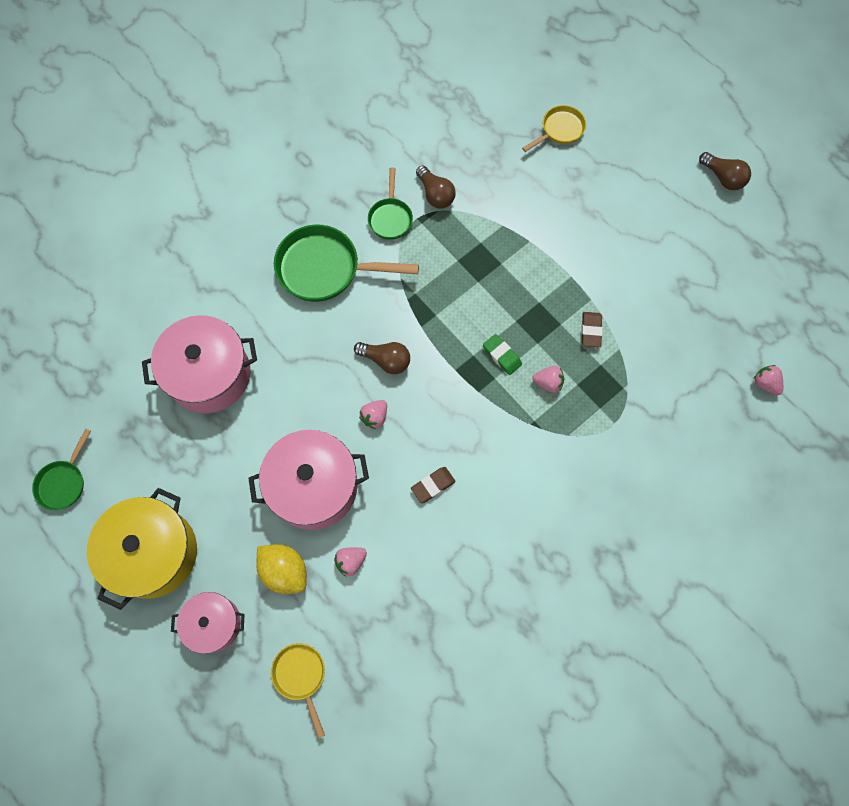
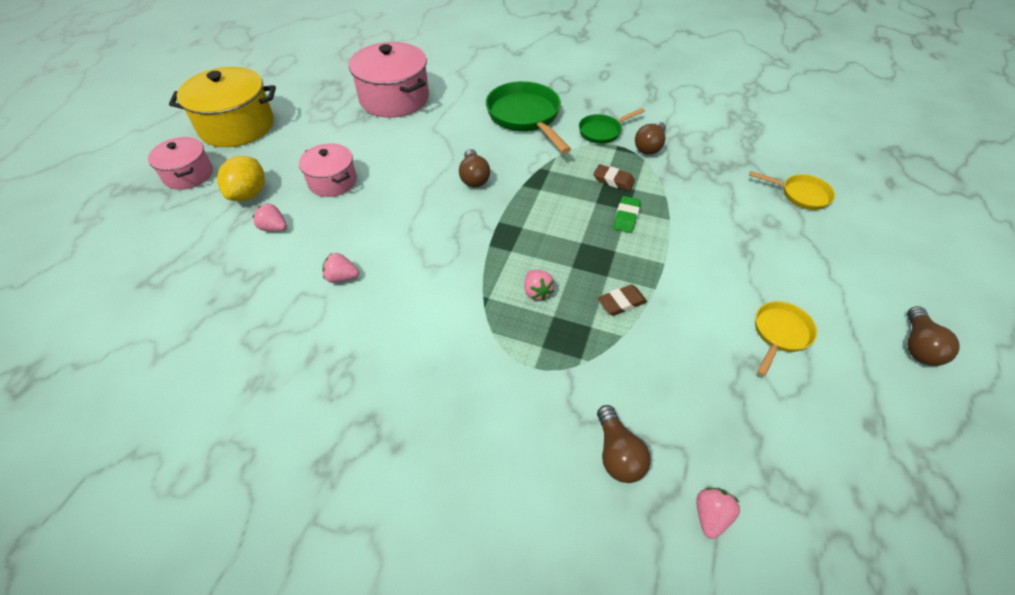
camera: 60 degrees right, 20 degrees down
green pan [32,429,91,510] -> none
pink pot [248,430,369,530] -> pink pot [299,143,357,197], size x0.60
yellow pan [271,643,325,739] -> yellow pan moved to [755,301,817,376]
pink strawberry [359,400,387,429] -> pink strawberry moved to [323,253,359,283]
brown eraser [411,467,456,503] -> brown eraser moved to [593,164,635,191]
green eraser [483,334,522,375] -> green eraser moved to [613,196,641,233]
none -> brown light bulb [597,405,651,483]

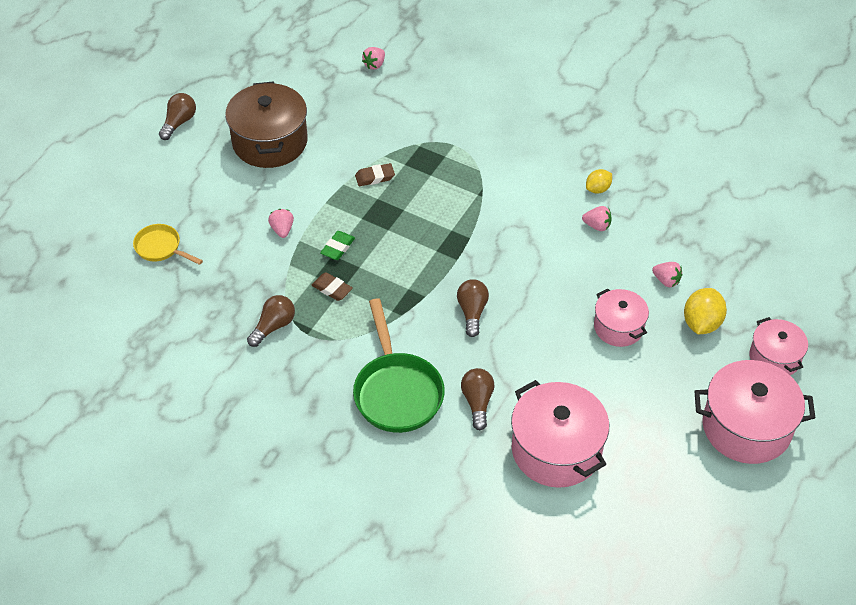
camera: 170 degrees left, 0 degrees up
yellow pot [169,67,276,147] -> pink pot [695,360,815,464]
pink strawberry [524,270,555,301] -> pink strawberry moved to [268,209,294,238]
green pan [579,108,645,144] -> none
brown light bulb [597,405,651,483] -> brown light bulb moved to [461,368,495,430]
yellow pan [755,301,817,376] -> brown pot [225,81,308,168]
none -> yellow lemon [586,169,612,193]

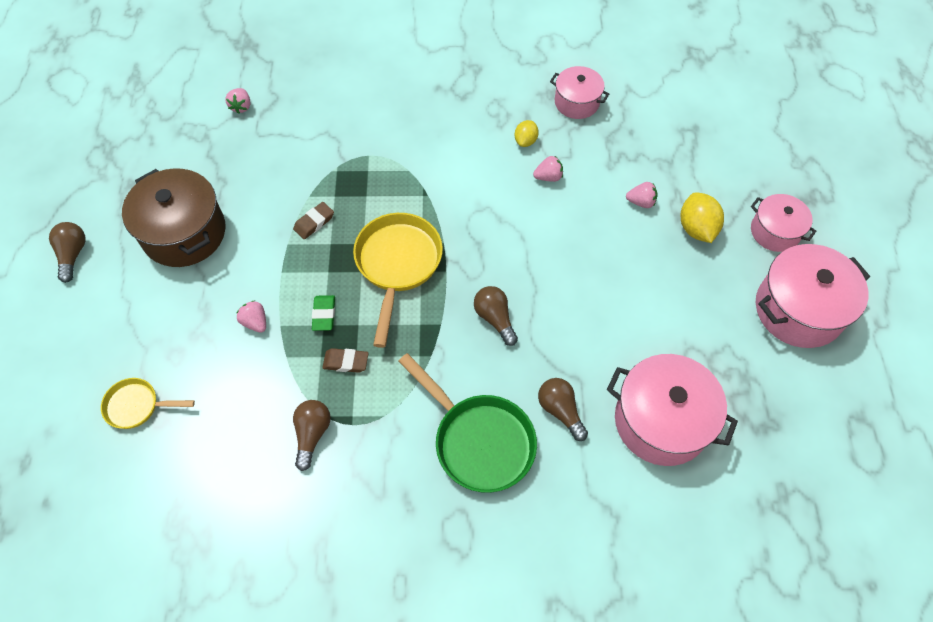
camera: 30 degrees left, 10 degrees up
pink pot [594,288,649,347] -> pink pot moved to [550,66,609,119]
none -> yellow pan [353,213,443,348]

